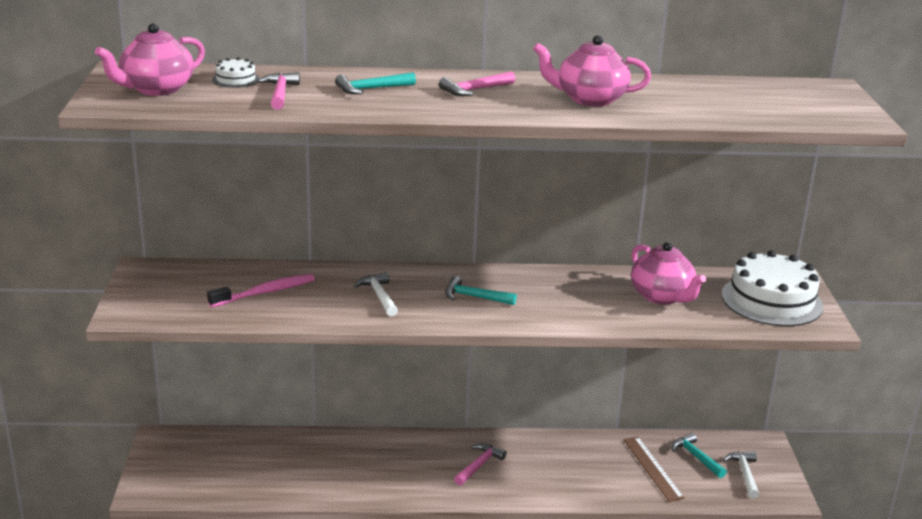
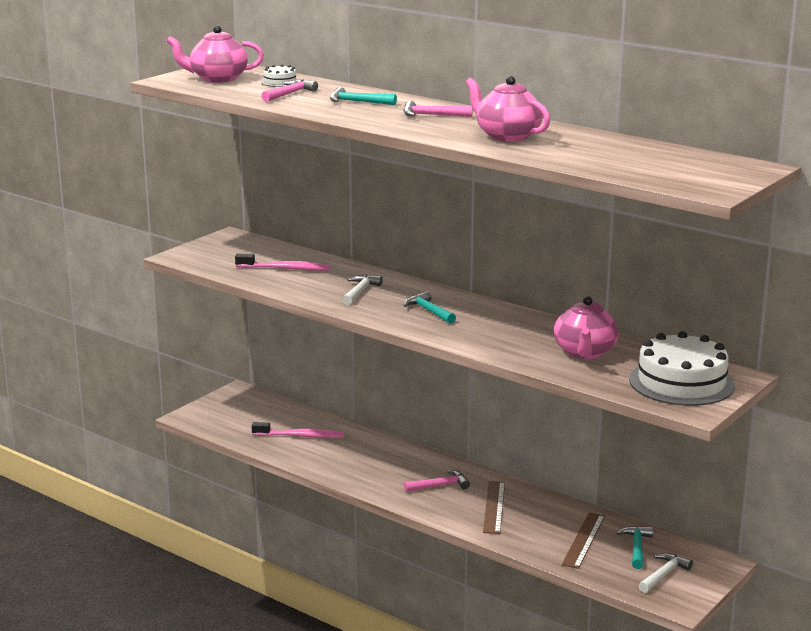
camera: 40 degrees right, 5 degrees down
none -> pink toothbrush [252,422,344,438]
none -> brown ruler [483,481,505,534]

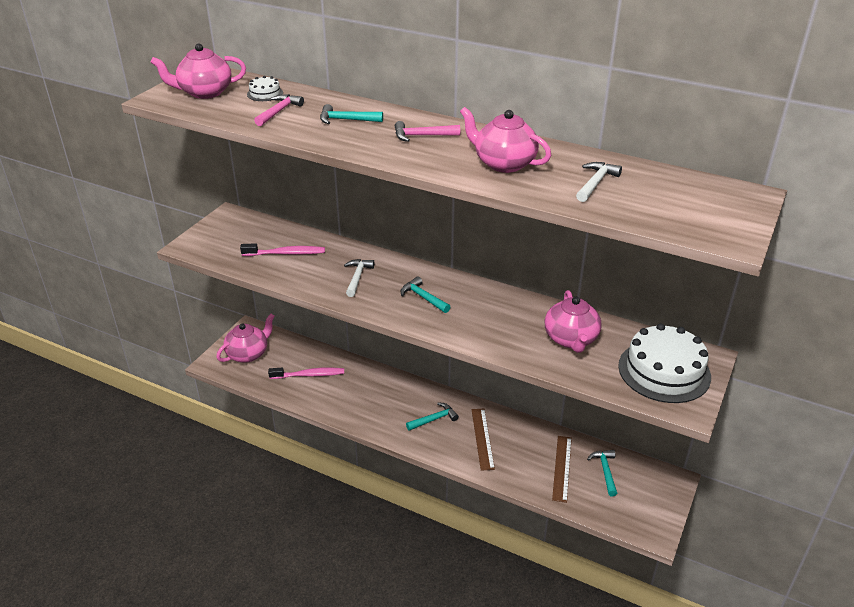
camera: 10 degrees left, 15 degrees up
pink hammer [404,470,470,492] -> turquoise hammer [406,403,459,431]
white hammer [638,553,693,593] -> white hammer moved to [576,162,622,202]
none -> pink teapot [216,314,275,363]

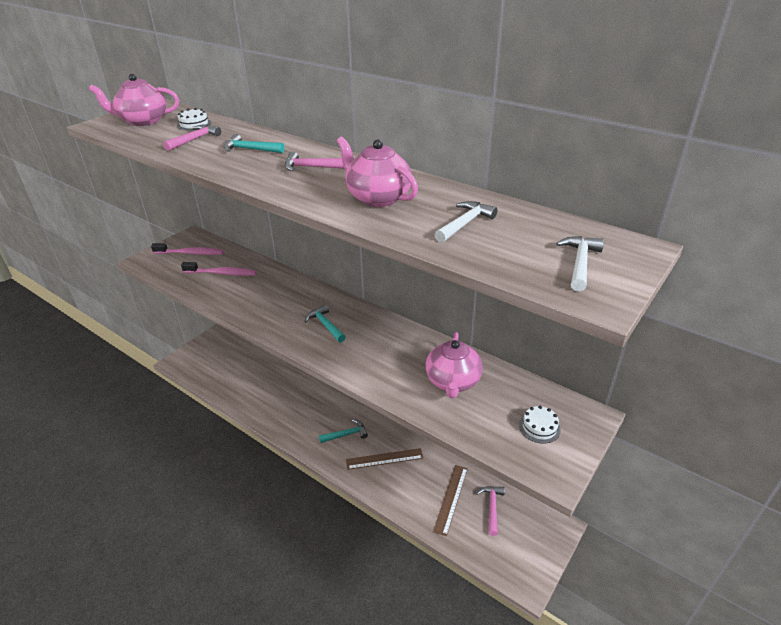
camera: 10 degrees right, 0 degrees up
pink teapot [216,314,275,363] -> none
pink toothbrush [268,368,344,379] -> pink toothbrush moved to [151,243,224,255]
white hammer [344,259,374,297] -> white hammer moved to [556,236,604,292]
brown ruler [472,409,495,471] -> brown ruler turned 75 degrees clockwise [346,448,423,470]
turquoise hammer [587,450,617,496] -> pink hammer [477,486,505,536]
white cake [618,323,711,403] -> white cake [519,406,561,444], size x0.43

